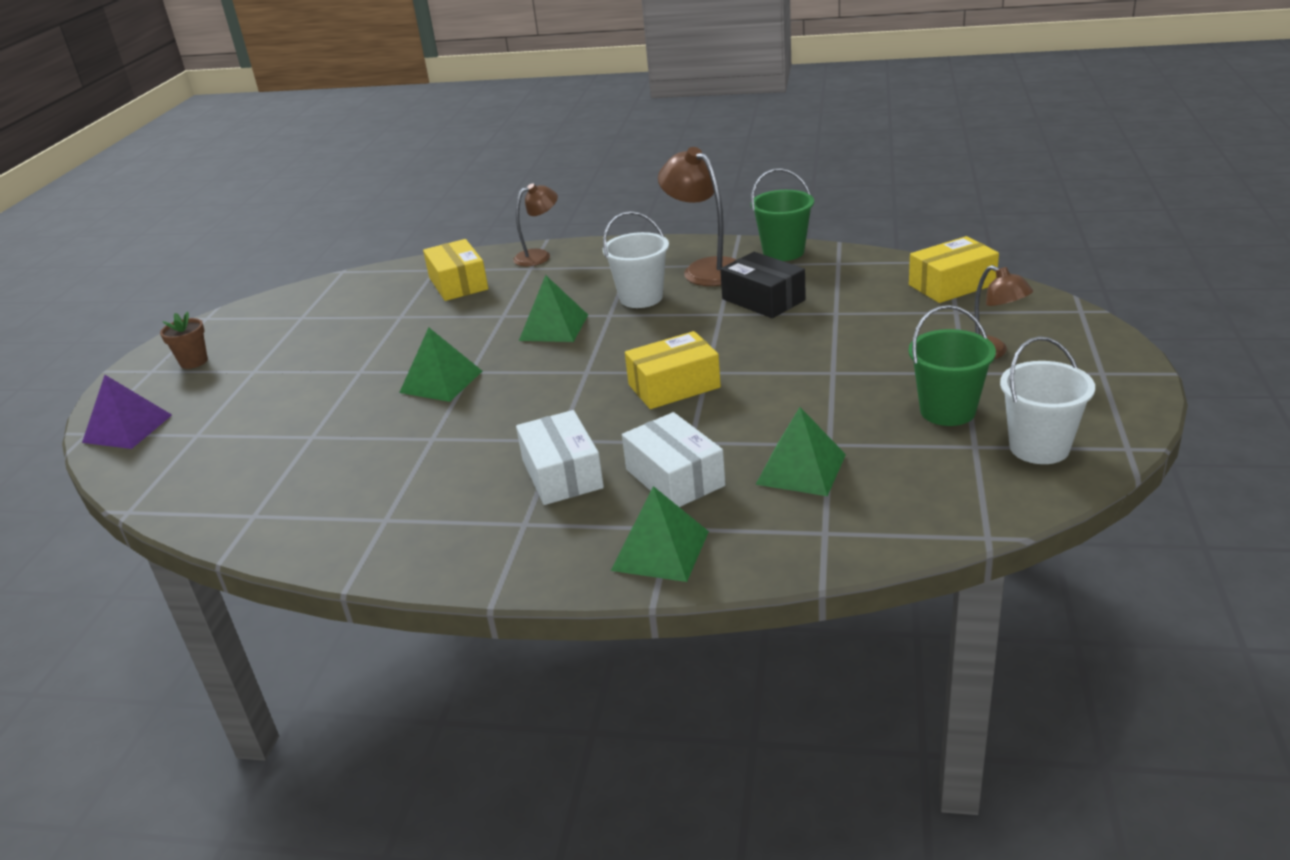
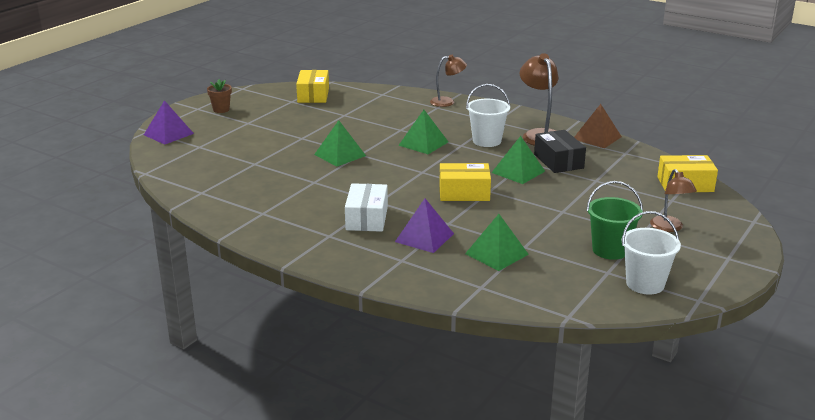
camera: 20 degrees right, 5 degrees down
yellow box [423,239,488,301] -> yellow box moved to [296,70,329,103]
green pyramid [611,486,709,582] -> green pyramid moved to [491,136,545,184]
white box [622,412,725,507] -> purple pyramid [395,198,454,253]
green bucket [751,168,814,261] -> brown pyramid [574,104,622,148]

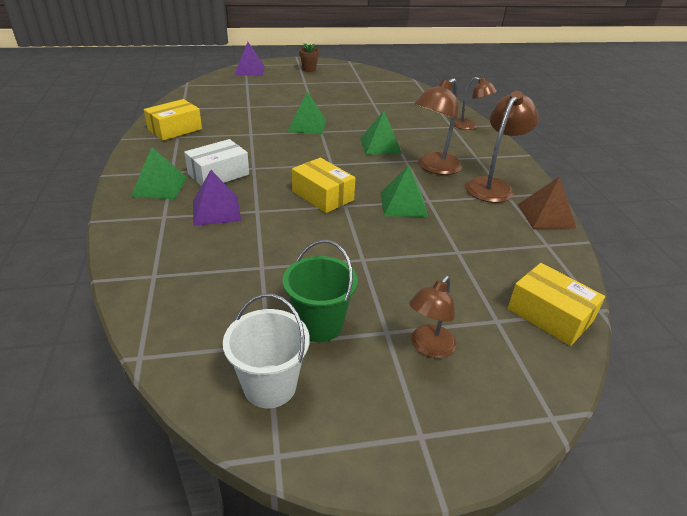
camera: 45 degrees right, 10 degrees up
yellow box [296,70,329,103] -> yellow box moved to [144,99,202,141]
green pyramid [465,214,529,271] -> green pyramid moved to [131,147,187,199]
white bucket [466,84,510,147] -> brown lamp [414,78,463,175]
black box [534,130,586,173] -> none

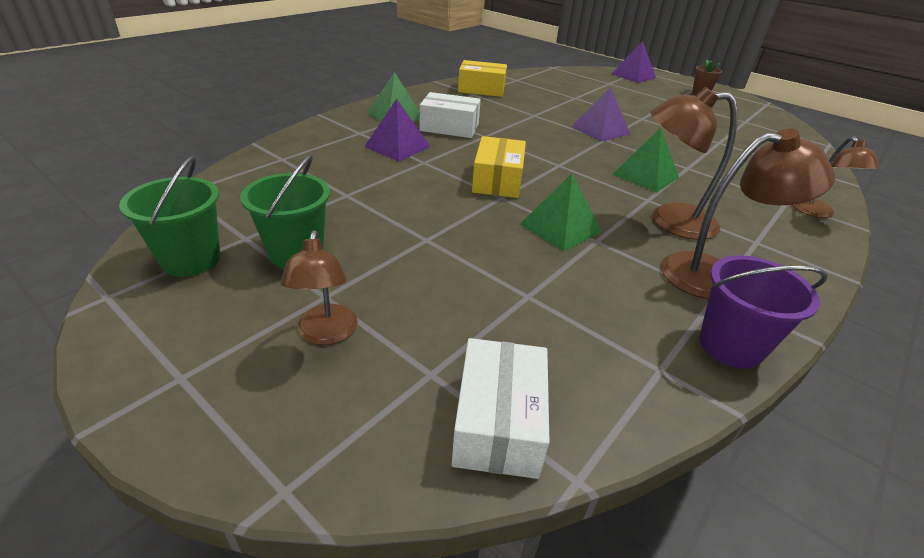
camera: 50 degrees right, 0 degrees up
white bucket [223,294,310,408] -> green bucket [119,156,220,277]
green pyramid [288,92,326,134] -> purple pyramid [571,87,630,142]
brown lamp [409,276,456,358] -> brown lamp turned 90 degrees counterclockwise [280,230,358,345]
yellow box [508,263,605,346] -> white box [452,338,550,479]
brown pyramid [518,176,577,229] -> purple bucket [699,255,828,369]

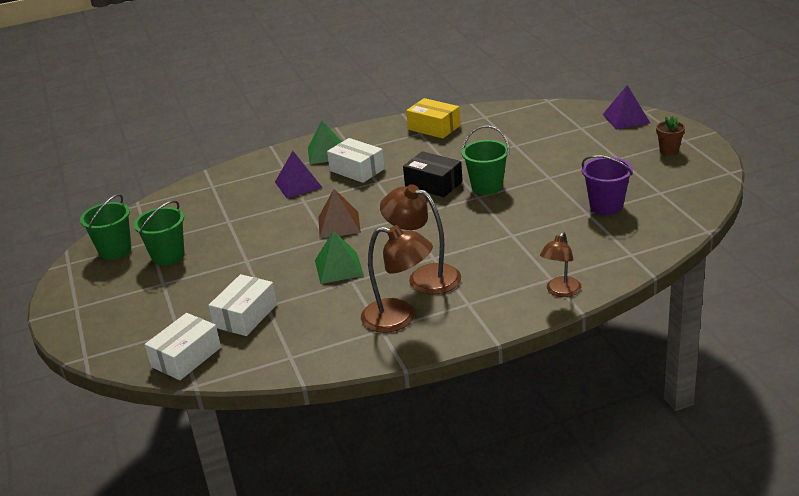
camera: 35 degrees right, 5 degrees down
brown lamp [280,230,358,345] -> none
yellow box [472,136,526,198] -> brown pyramid [318,189,361,238]
purple pyramid [571,87,630,142] -> green bucket [461,126,509,195]
green pyramid [612,128,679,193] -> none
purple bucket [699,255,828,369] -> purple bucket moved to [582,155,633,215]
none -> white box [208,274,277,336]
none -> black box [403,151,463,197]

